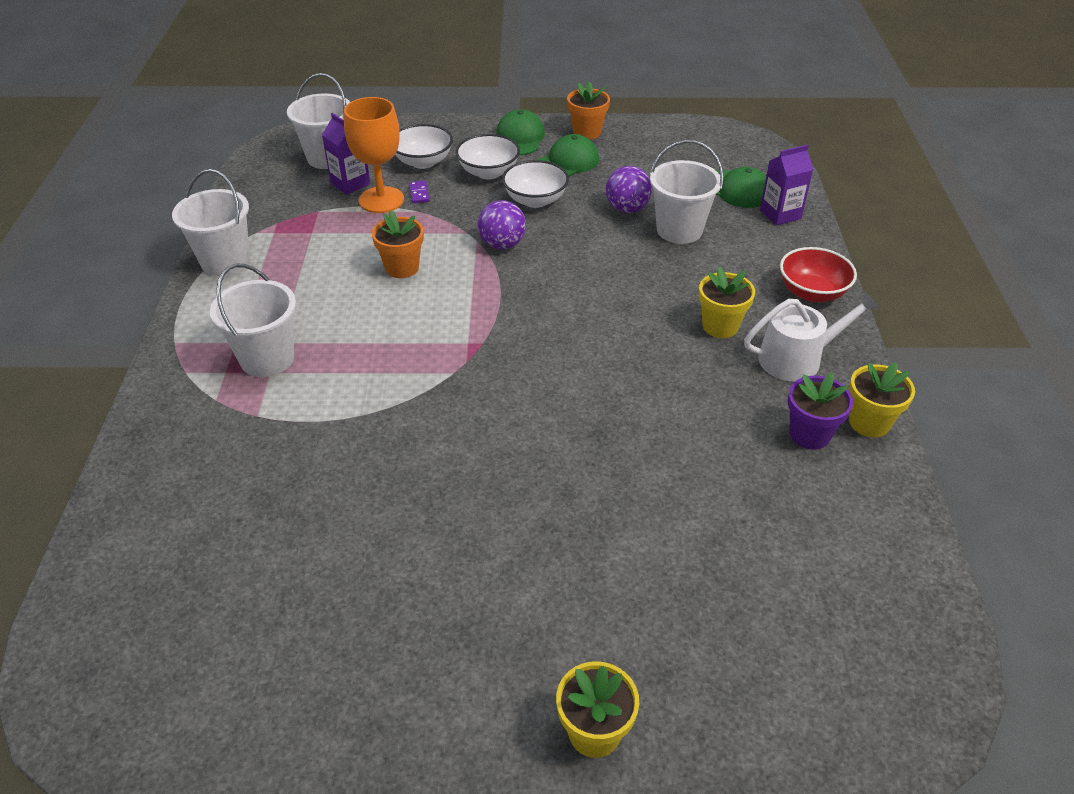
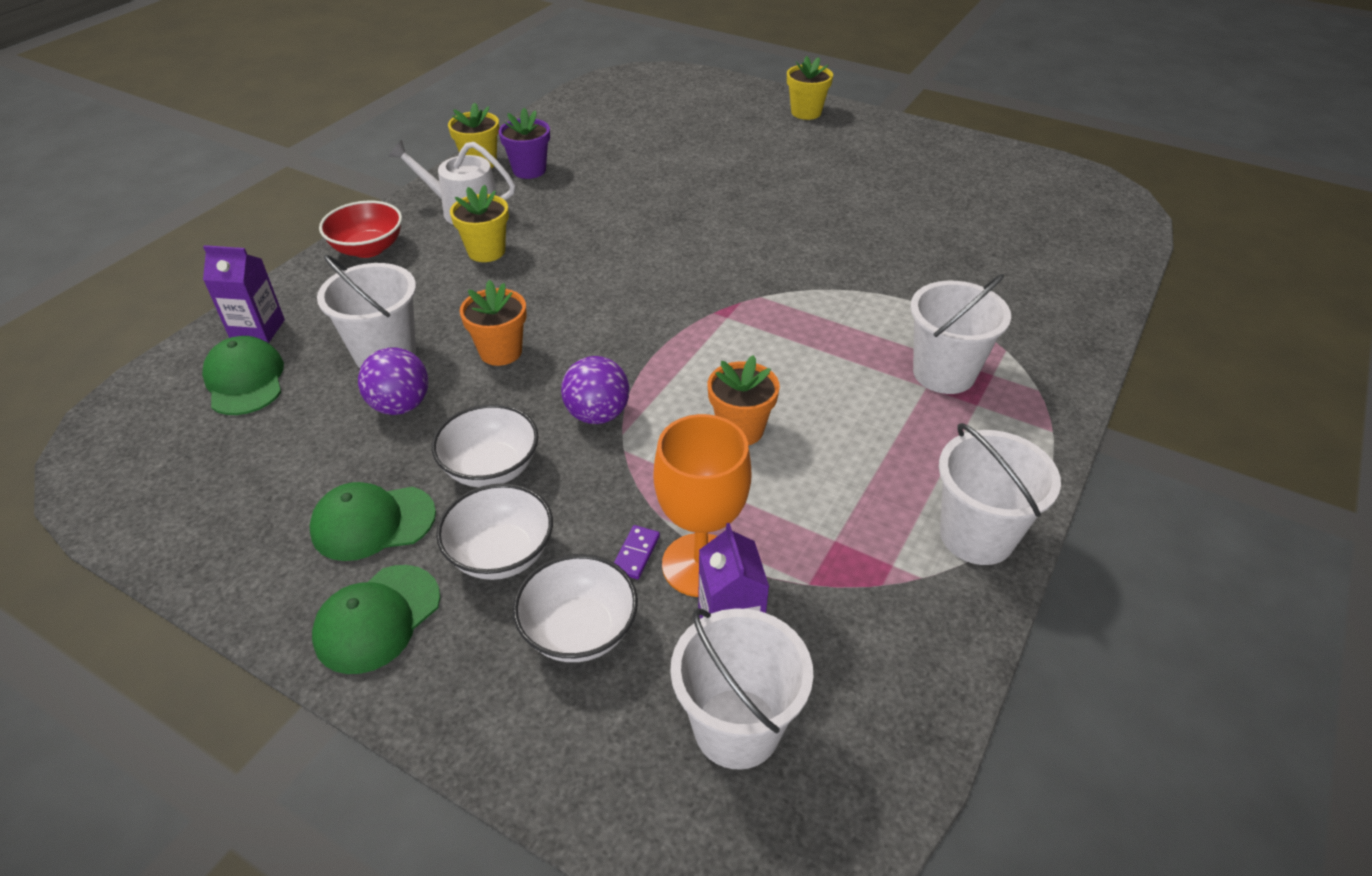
camera: 150 degrees left, 0 degrees up
orange flower pot [567,82,610,139] -> orange flower pot moved to [460,280,527,366]

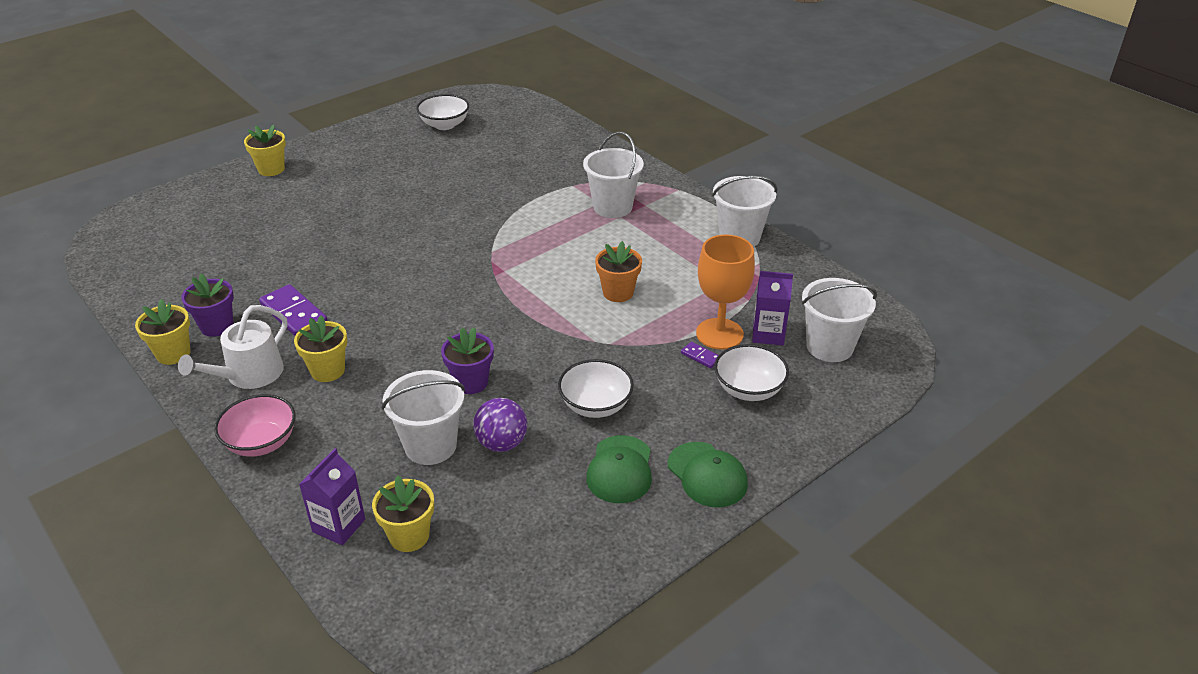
camera: 70 degrees left, 5 degrees down
green cap [202,336,284,415] -> yellow flower pot [372,475,434,552]
red bowl [319,201,402,258] -> pink bowl [214,394,296,457]
white bowl [436,483,553,580] -> white bowl moved to [416,94,469,130]
orange flower pot [460,280,527,366] -> purple flower pot [441,327,494,394]
purple ball [561,356,629,424] -> none
none -> purple domino [259,284,328,336]

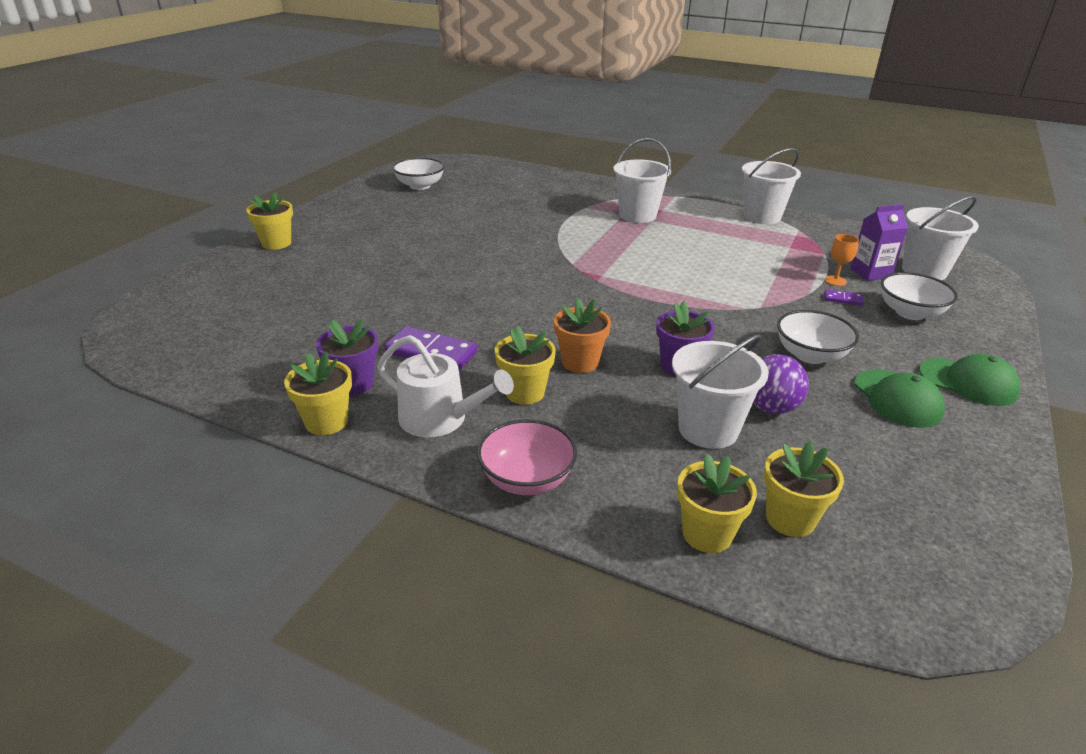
camera: 25 degrees left, 5 degrees down
white watering can [178,305,287,389] -> white watering can turned 75 degrees counterclockwise [377,335,514,438]
purple carton [299,448,365,545] -> yellow flower pot [677,454,757,553]
orange flower pot [595,241,642,302] -> orange flower pot moved to [554,298,611,373]
orange goblet [696,234,755,350] -> orange goblet [825,234,859,286], size x0.47

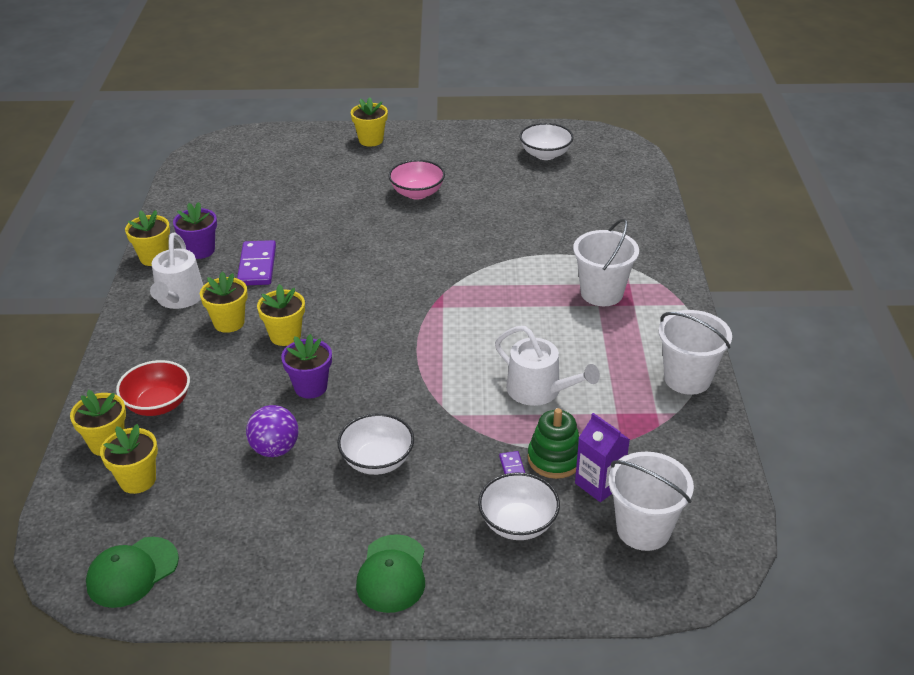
camera: 65 degrees right, 5 degrees up
pink bowl [477,419,577,495] -> pink bowl moved to [388,160,445,200]
orange flower pot [554,298,611,373] -> yellow flower pot [257,284,305,346]
white bucket [672,334,769,449] -> none
orange goblet [825,234,859,286] -> green stacking toy [527,408,579,479]
green cap [854,369,945,428] -> green cap moved to [86,537,179,608]
none -> red bowl [116,360,190,416]
none -> white watering can [495,326,600,406]

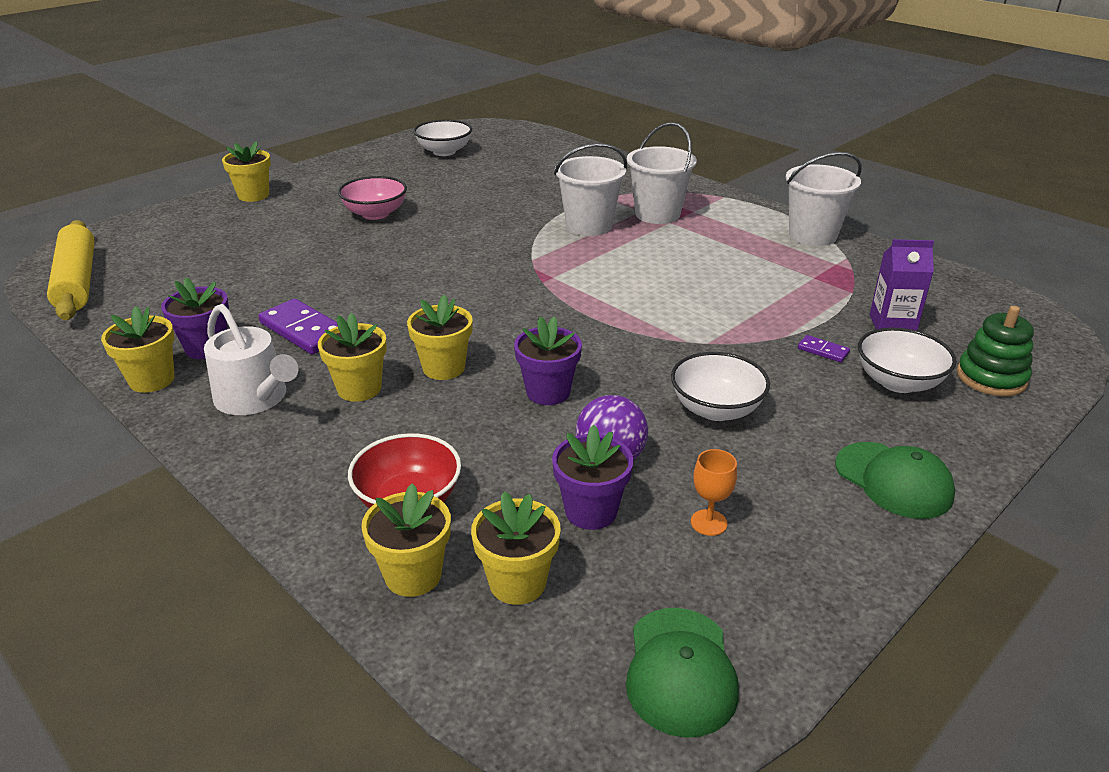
camera: 45 degrees left, 5 degrees down
white watering can [495,326,600,406] -> none
green stacking toy [527,408,579,479] -> green stacking toy moved to [957,306,1034,396]
white bucket [608,452,694,551] -> white bucket moved to [554,143,627,236]
none -> yellow rolling pin [47,220,95,320]
none -> purple flower pot [552,425,634,530]
none -> orange goblet [691,449,737,536]

